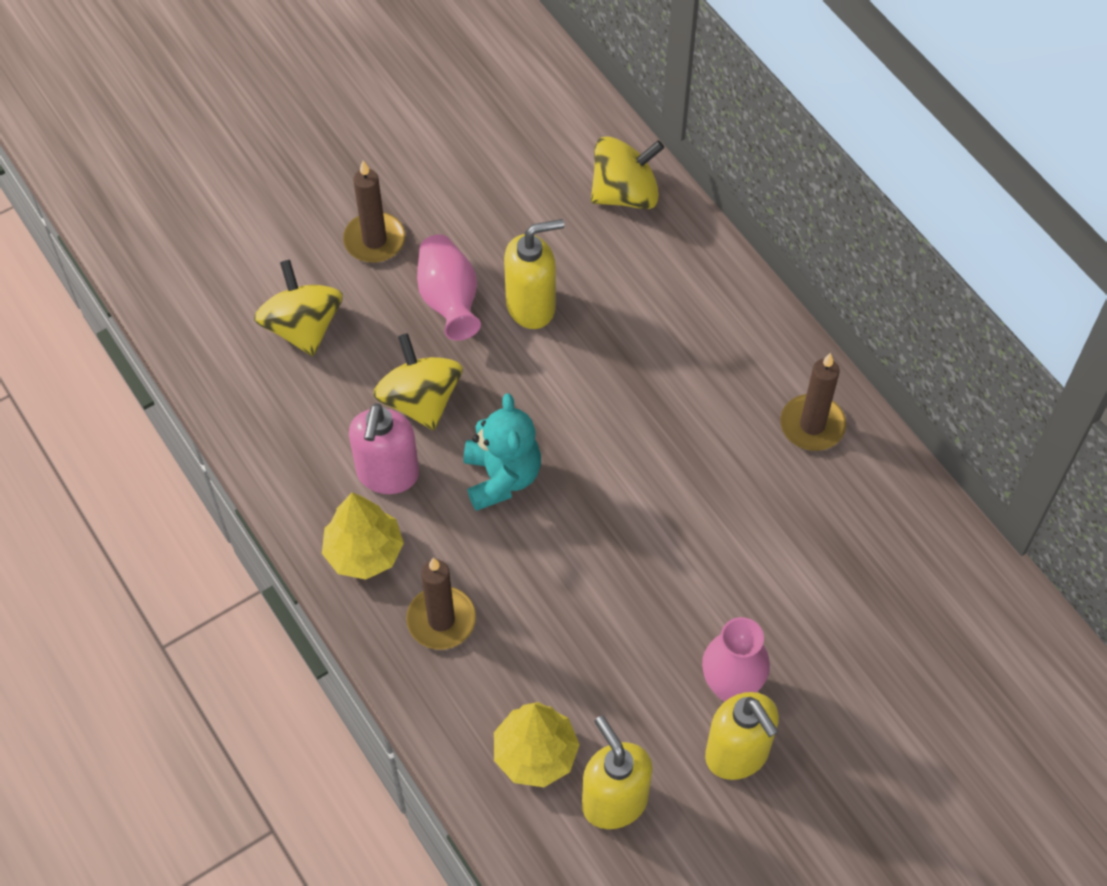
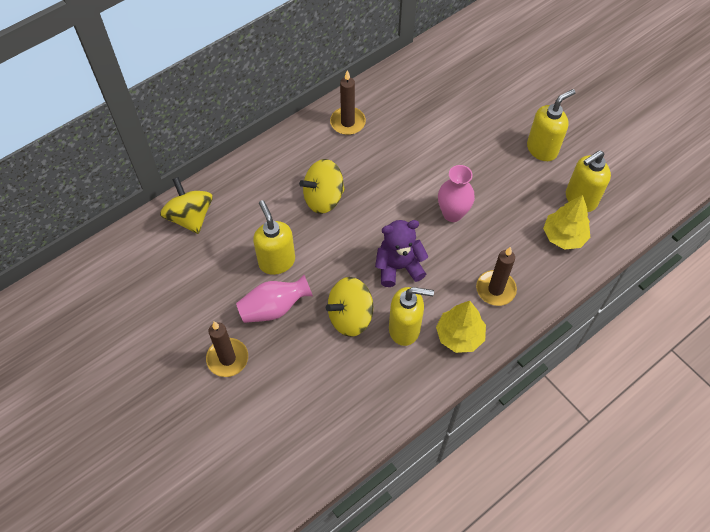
camera: 95 degrees left, 0 degrees up
yellow spinning top [254,260,343,356] -> yellow spinning top moved to [299,159,345,214]
pink soap dispenser [349,403,419,494] -> yellow soap dispenser [389,287,434,346]
turquoise teddy bear [464,393,541,511] -> purple teddy bear [375,220,429,287]
pink vase [702,617,770,702] -> pink vase moved to [438,165,475,222]

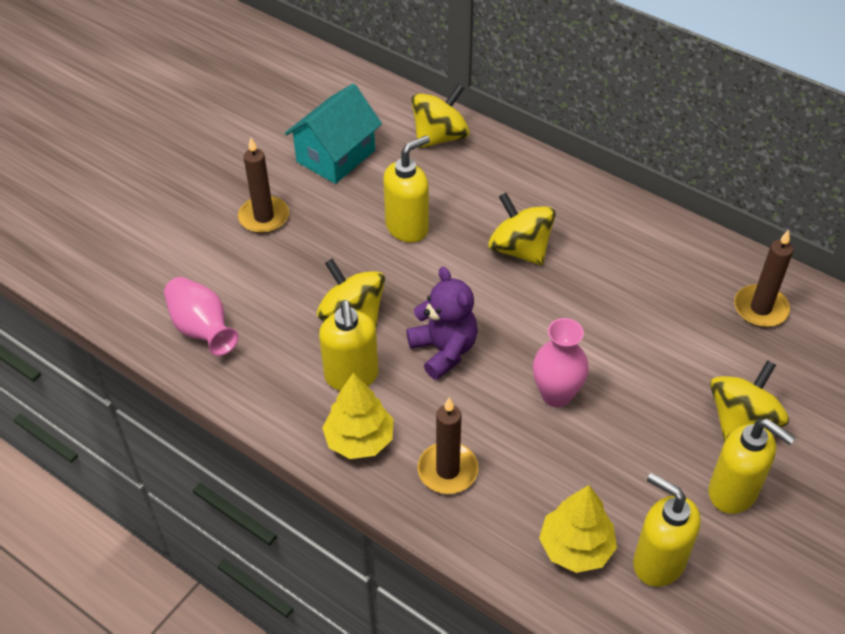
camera: 75 degrees right, 10 degrees down
pink vase [236,275,313,323] -> pink vase moved to [164,277,239,356]
brown candle [330,70,366,135] -> brown candle moved to [734,230,793,327]
none -> turquoise house [285,84,382,184]
none -> yellow spinning top [710,360,789,442]

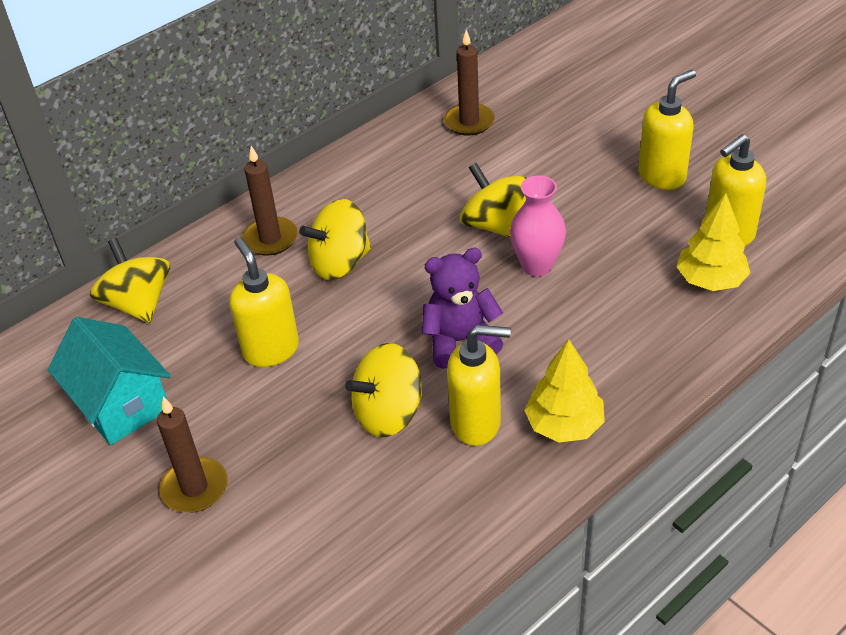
camera: 75 degrees left, 5 degrees down
pink vase [164,277,239,356] -> none
brown candle [417,397,479,494] -> brown candle moved to [242,146,297,256]
yellow spinning top [710,360,789,442] -> yellow spinning top moved to [460,163,527,238]

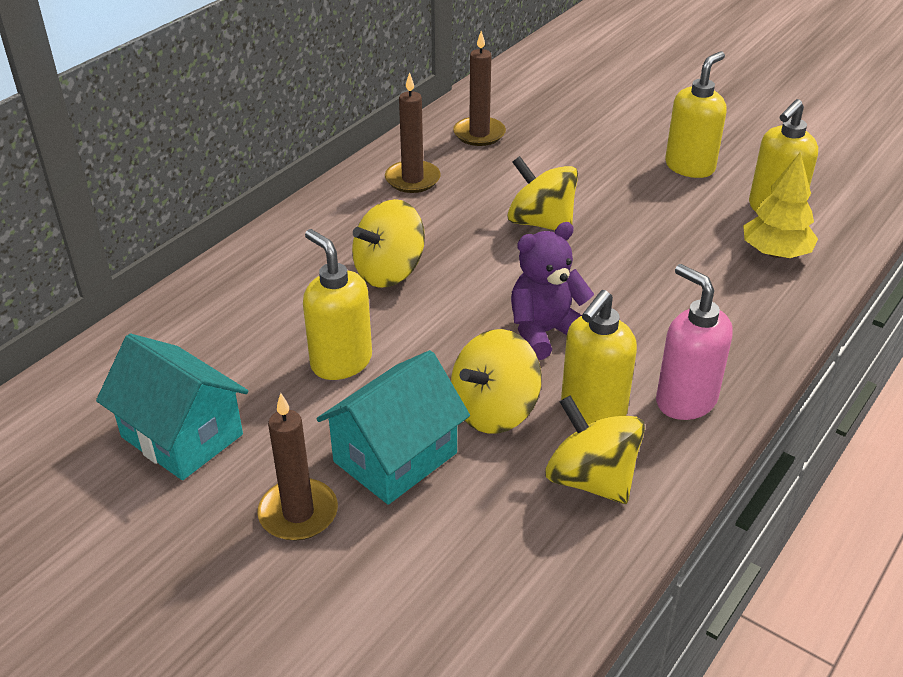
camera: 15 degrees left, 5 degrees down
yellow spinning top [90,238,170,323] -> yellow spinning top moved to [545,395,645,504]
brown candle [242,146,297,256] -> brown candle moved to [385,72,441,193]
yellow soap dispenser [447,325,511,446] -> yellow soap dispenser turned 135 degrees clockwise [561,290,637,425]
pink vase [510,175,566,277] -> none
yellow tree [524,339,605,443] -> pink soap dispenser [656,264,733,420]
none -> turquoise house [316,350,470,505]

